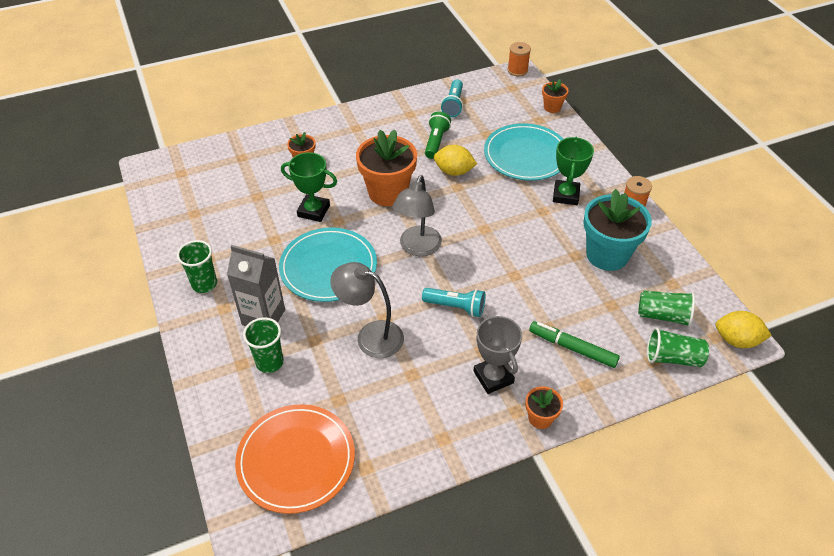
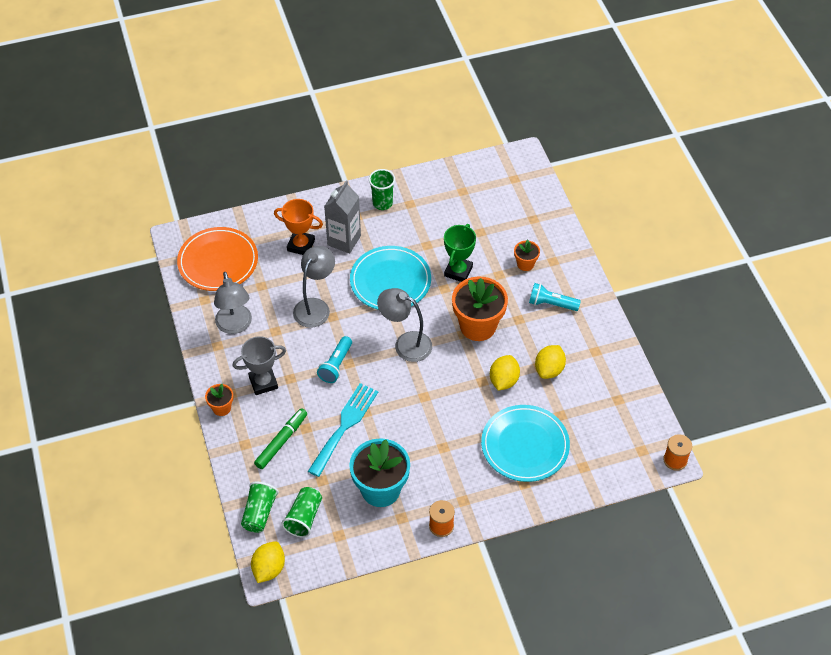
camera: 95 degrees right, 5 degrees up
green cup [243,317,283,373] -> orange trophy [274,199,323,255]
green flashlight [425,111,451,159] -> yellow lemon [535,345,566,379]
turquoise flashlight [441,80,463,117] -> turquoise flashlight moved to [529,283,581,311]
orange flower pot [542,79,569,113] -> none
green trophy [553,137,594,205] -> none
none -> grey lamp [214,272,252,334]
none -> turquoise fork [308,383,378,477]

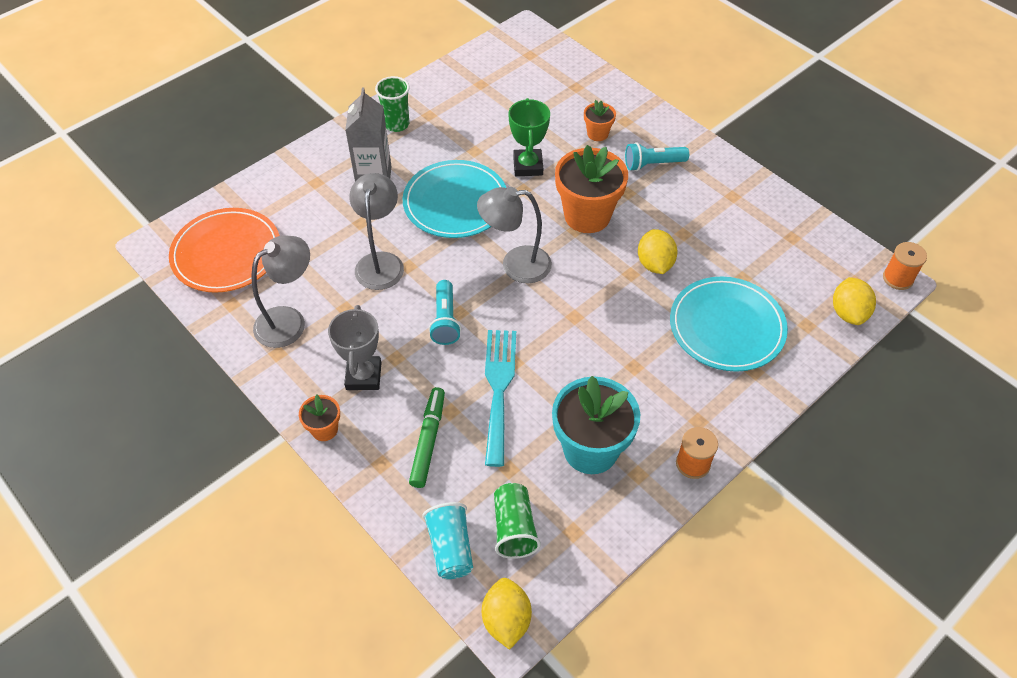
camera: 25 degrees left, 0 degrees up
grey lamp [214,272,252,334] -> grey lamp turned 90 degrees counterclockwise [251,235,310,348]
grey trophy [233,336,286,395] -> grey trophy turned 45 degrees counterclockwise [328,305,381,390]
green cup [241,482,279,533] -> turquoise cup [422,502,473,579]
orange trophy [274,199,323,255] -> none
yellow lemon [535,345,566,379] -> yellow lemon moved to [833,277,876,325]

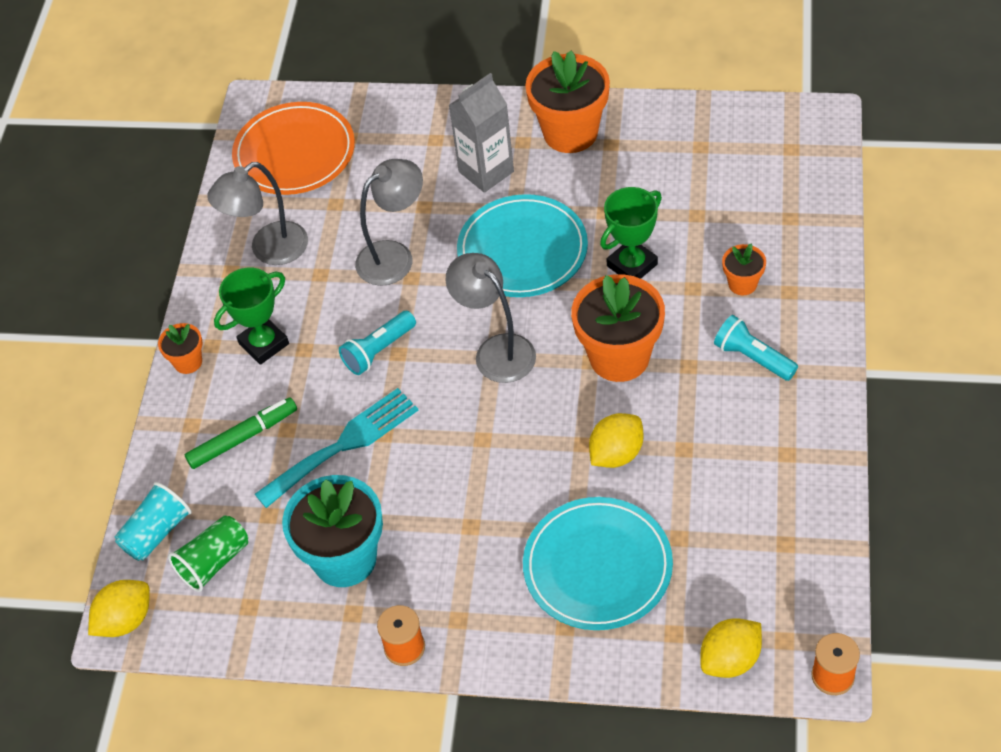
camera: 55 degrees right, 0 degrees up
grey lamp [251,235,310,348] -> grey lamp turned 135 degrees clockwise [207,162,308,265]
grey trophy [328,305,381,390] -> green trophy [214,268,289,365]
green cup [375,76,409,132] -> orange flower pot [525,51,610,153]

